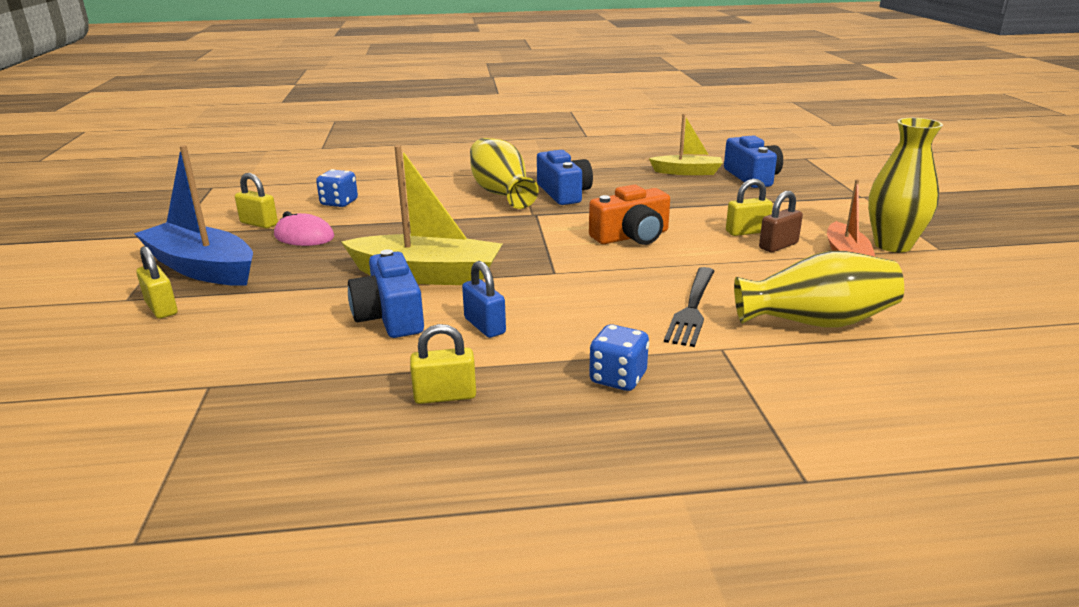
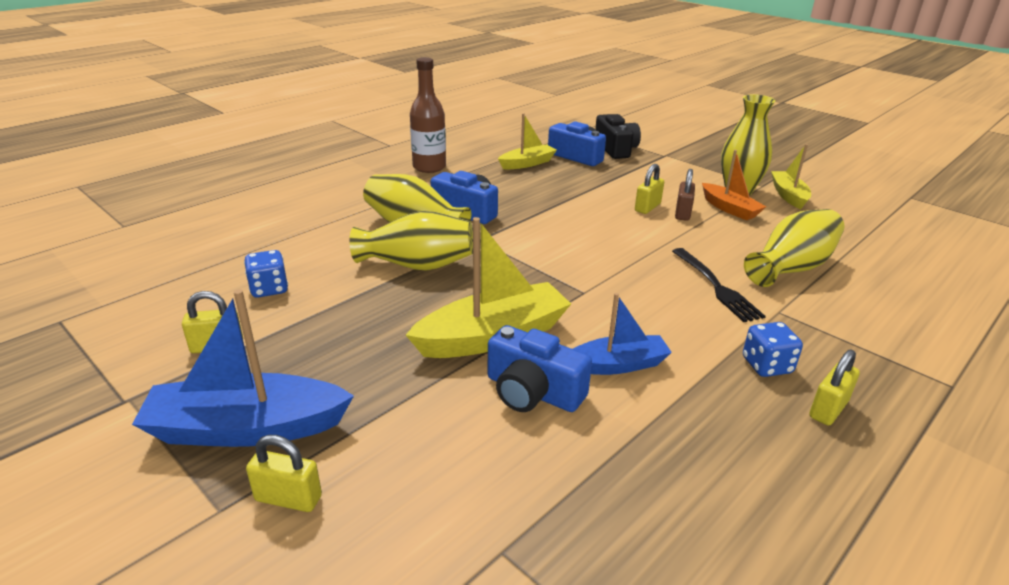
camera: 40 degrees left, 5 degrees up
pink mouse [274,211,334,246] -> none
yellow padlock [410,324,476,404] -> yellow padlock moved to [809,349,860,426]
blue padlock [462,261,506,338] -> blue boat [573,293,672,375]
orange camera [589,185,670,245] -> none
none -> yellow vase [349,211,473,271]
none -> brown bottle [410,57,446,173]
none -> black camera [595,114,641,159]
none -> yellow boat [771,144,811,209]

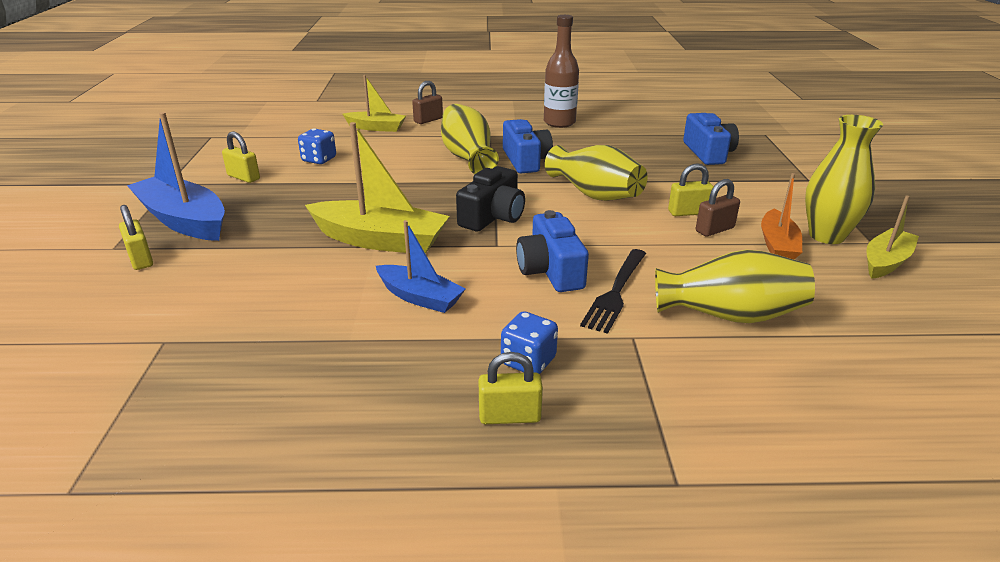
camera: 45 degrees right, 0 degrees up
yellow vase [349,211,473,271] -> yellow vase moved to [545,145,648,201]
blue camera [488,325,592,412] -> blue camera moved to [516,210,589,292]
yellow boat [498,113,557,169] -> yellow boat moved to [343,75,406,132]
black camera [595,114,641,159] -> black camera moved to [456,166,525,231]
none -> brown padlock [412,81,443,124]

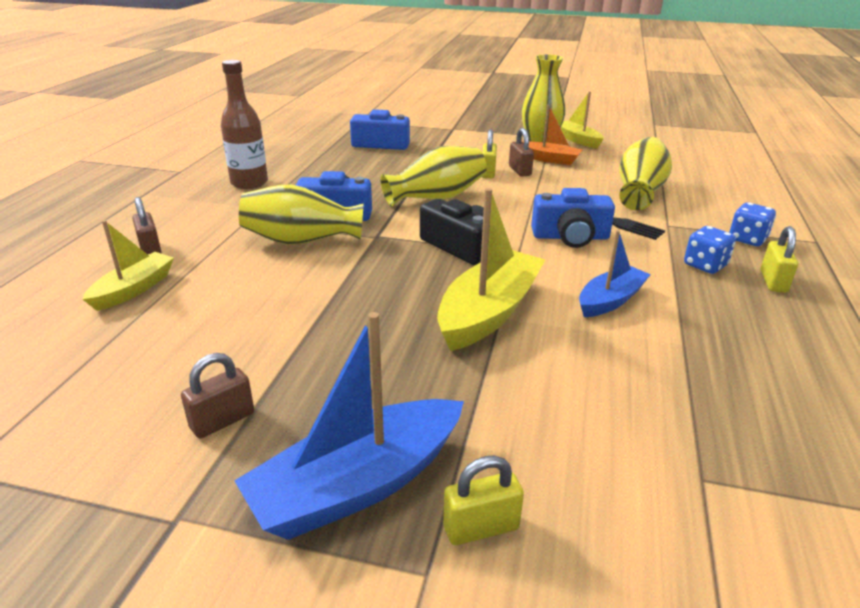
camera: 75 degrees left, 0 degrees up
yellow padlock [222,132,260,183] -> brown padlock [181,353,254,439]
blue dice [298,128,336,164] -> blue dice moved to [729,203,776,246]

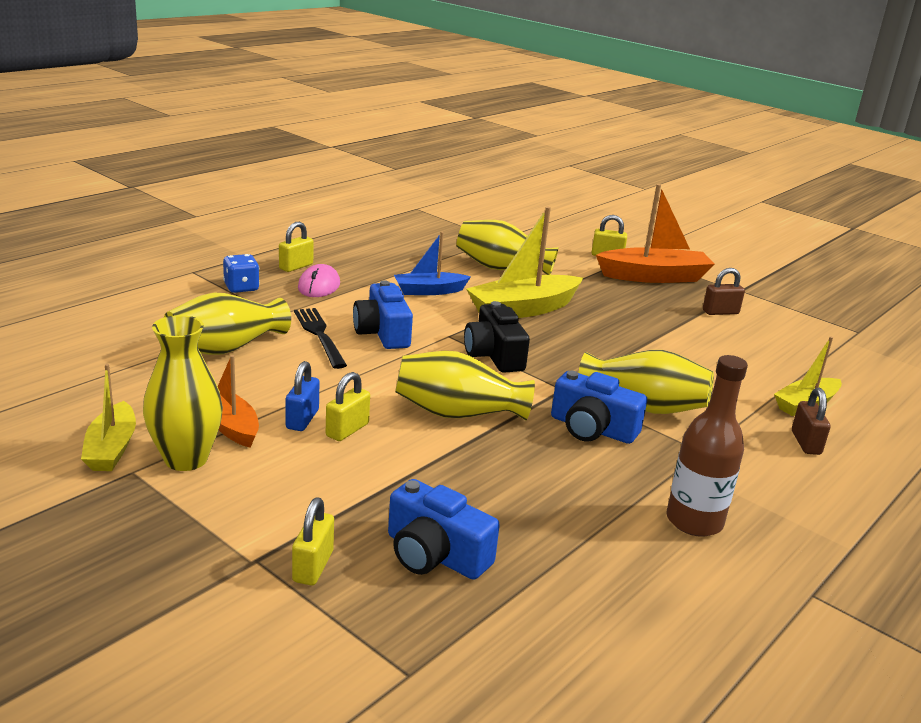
camera: 155 degrees left, 5 degrees down
blue boat [234,312,464,540] -> orange boat [596,184,714,283]
brown padlock [509,128,534,177] -> blue padlock [285,361,319,431]
blue camera [531,188,615,248] -> blue camera turned 135 degrees counterclockwise [353,280,413,349]
blue dice [684,226,736,274] -> pink mouse [298,264,340,297]
none -> yellow padlock [292,498,334,585]
none -> yellow vase [456,220,559,275]

